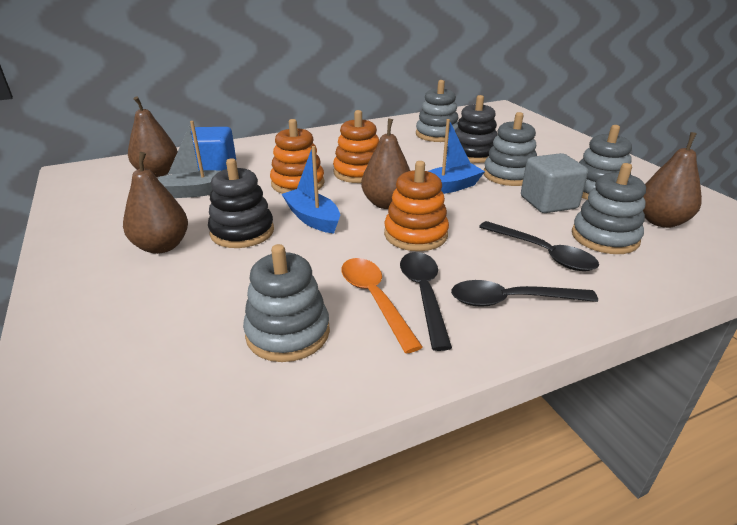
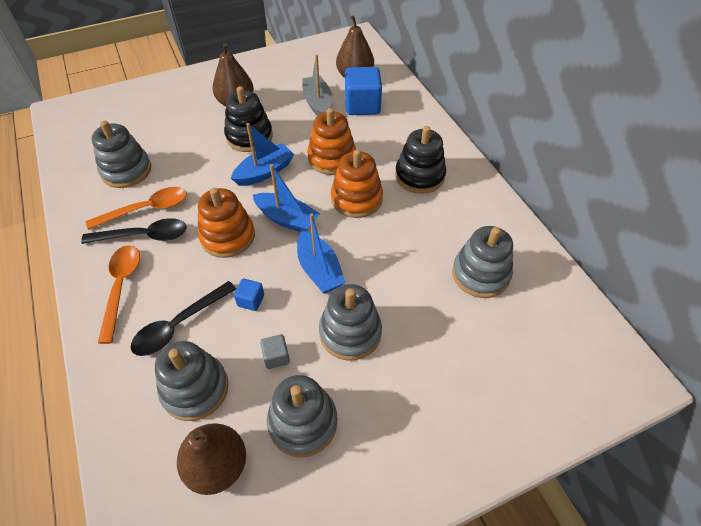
camera: 90 degrees right, 20 degrees up
brown pear [361,119,410,209] -> blue boat [253,164,320,232]
black spoon [451,280,598,307] -> orange spoon [98,245,140,344]
black stacking toy [455,95,498,163] -> black stacking toy moved to [395,126,446,194]
grey cube [521,153,588,213] -> grey cube [260,334,290,369], size x0.48
none -> blue cube [234,279,264,311]

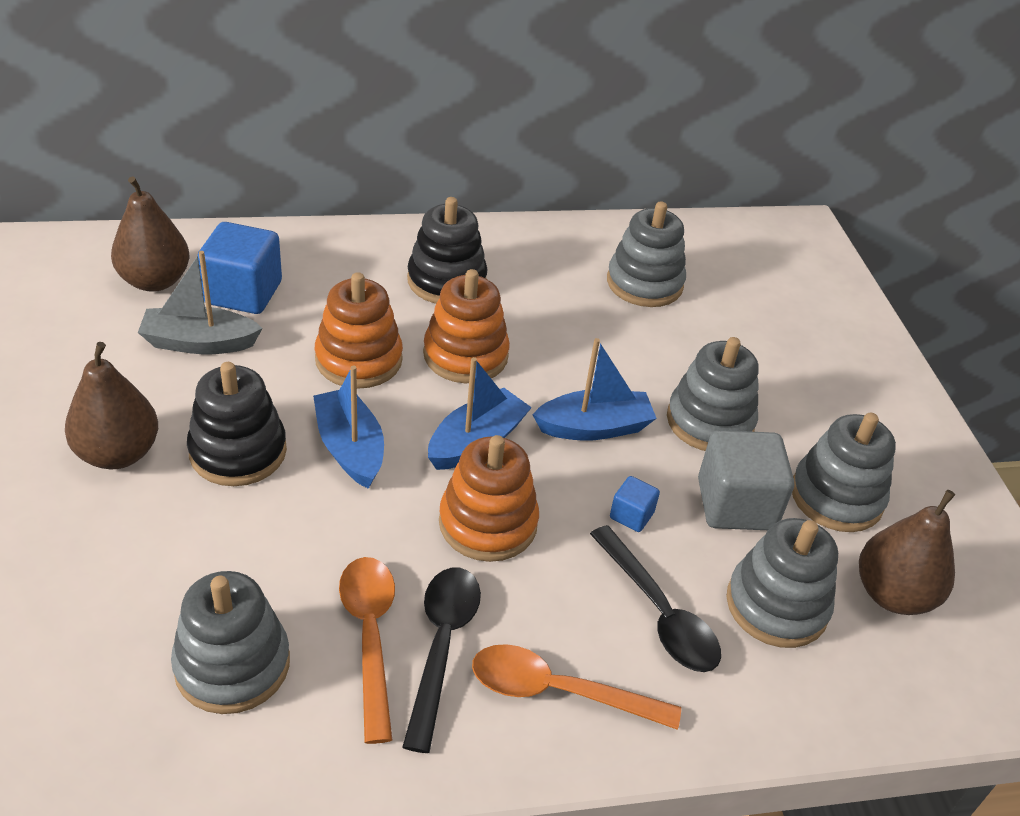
camera: 80 degrees left, 10 degrees down
grey cube [260,334,290,369] -> grey cube [698,430,794,530], size x2.06

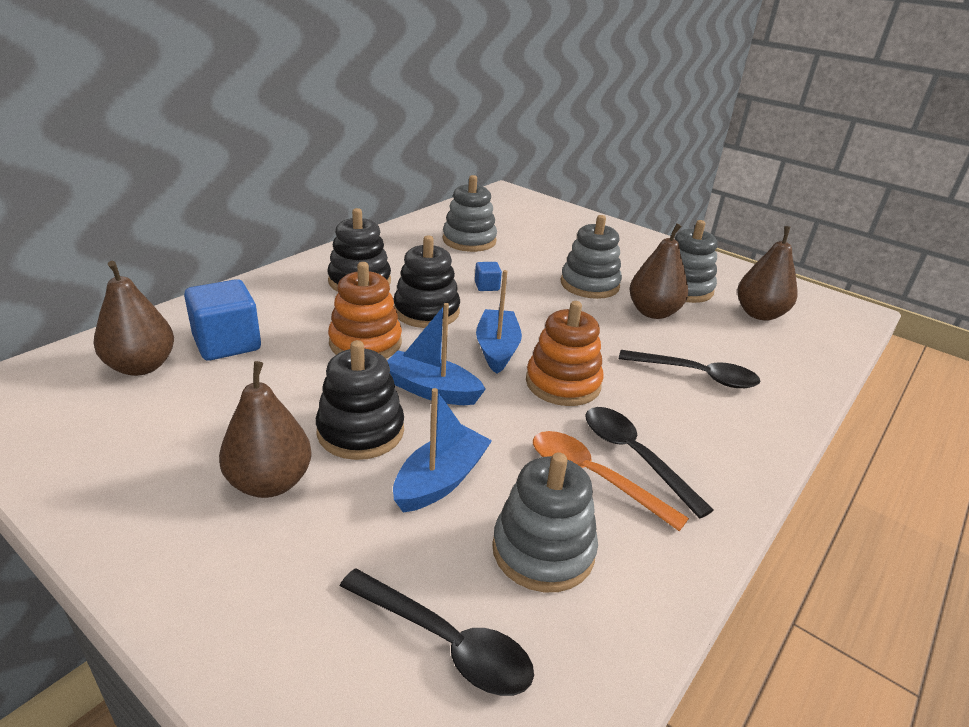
camera: 40 degrees left, 10 degrees down
grey boat [138,251,263,354] -> none
orange stacking toy [423,269,510,383] -> black stacking toy [393,236,460,328]
orange spoon [472,644,681,730] -> none
blue boat [532,338,657,441] -> blue boat moved to [393,388,492,512]
blue cube [610,476,660,532] -> blue cube moved to [475,262,502,291]
grey cube [698,430,794,530] -> brown pear [629,224,688,319]
grey stacking toy [726,518,838,648] -> none
none -> black spoon [340,569,534,696]

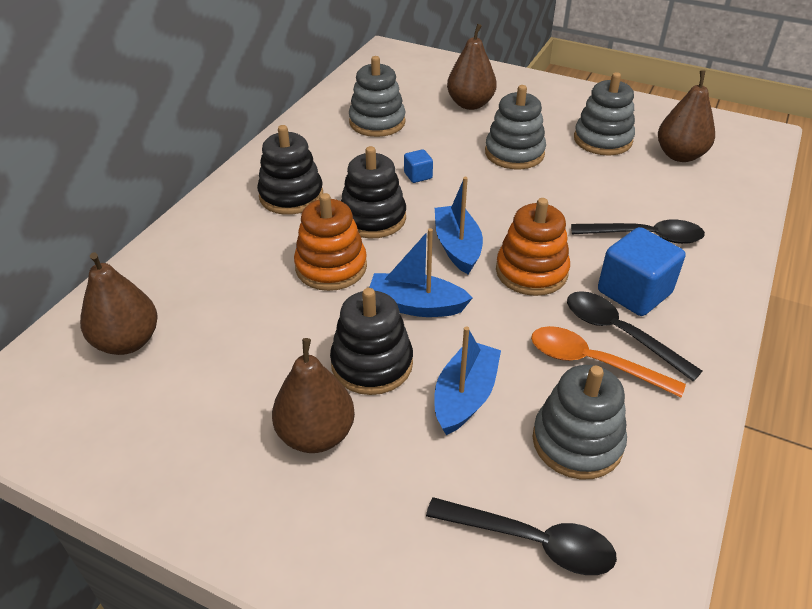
camera: 10 degrees left, 10 degrees up
blue cube [184,279,261,361] -> blue cube moved to [598,227,685,316]
brown pear [629,224,688,319] -> brown pear moved to [447,24,497,110]

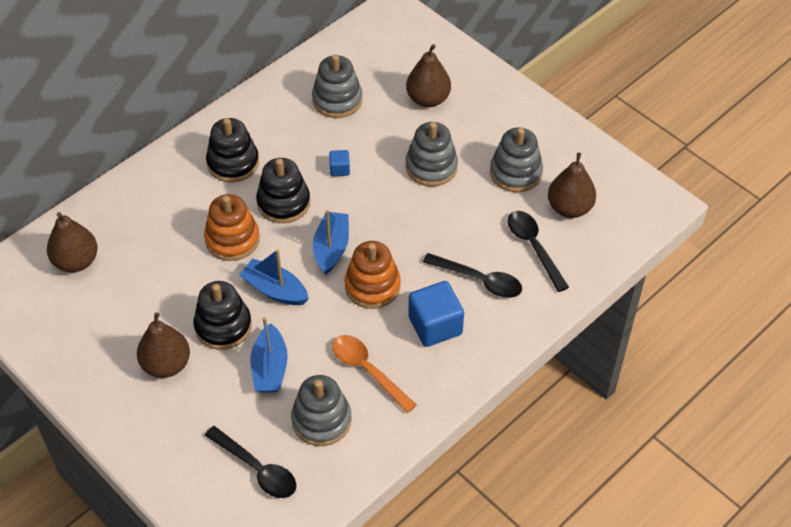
camera: 20 degrees right, 10 degrees up
blue boat [434,326,501,435] -> blue boat turned 135 degrees clockwise [250,317,288,392]
black spoon [567,291,703,382] -> black spoon moved to [507,211,569,292]

